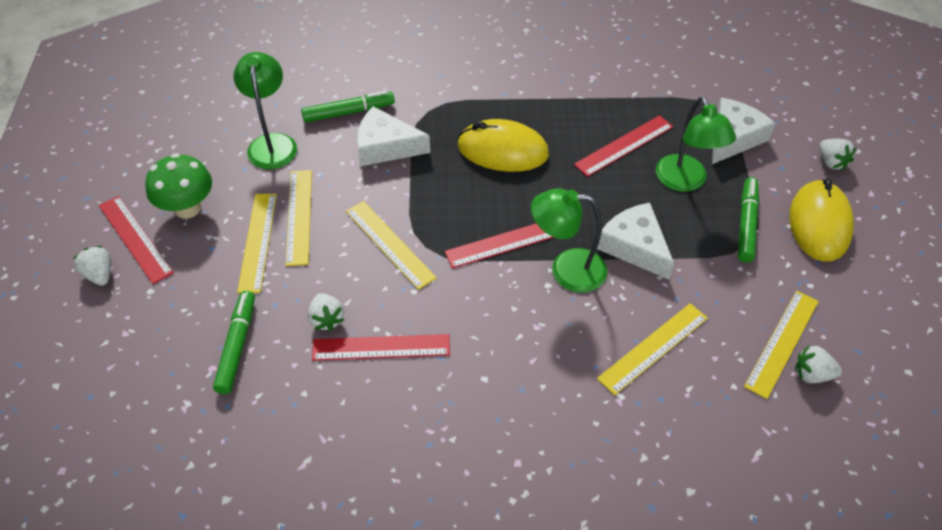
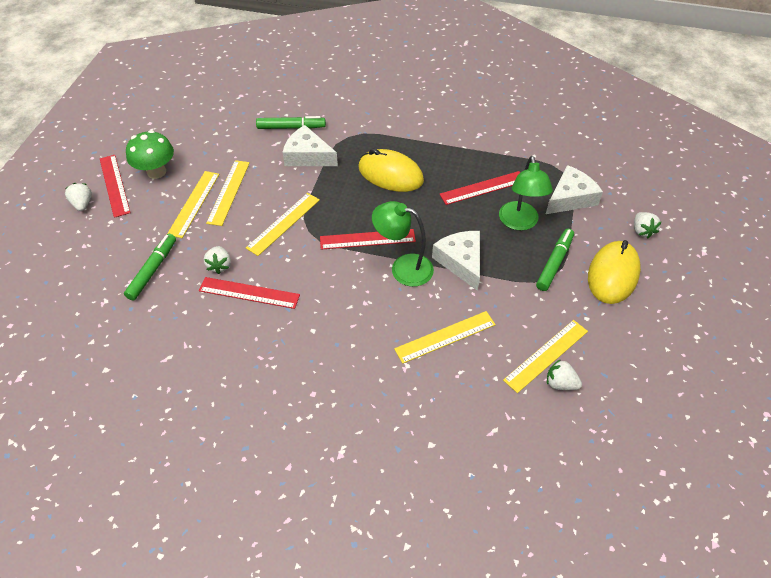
camera: 15 degrees right, 0 degrees up
green lamp [234,52,297,169] -> none
yellow ruler [346,201,437,290] -> yellow ruler turned 60 degrees clockwise [246,193,320,256]

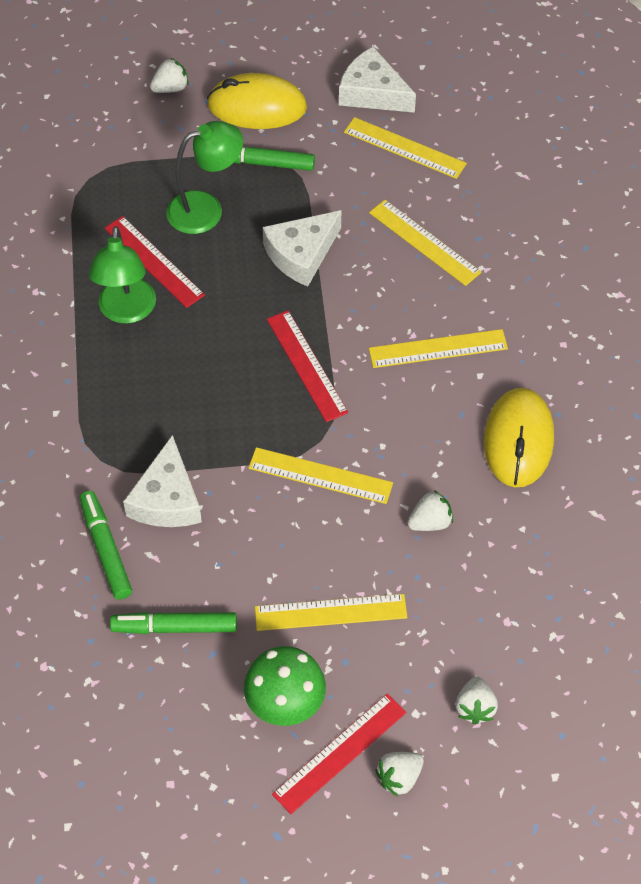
camera: 110 degrees left, 5 degrees up
green marker [124,234,176,300] -> green marker moved to [110,612,237,634]
red ruler [199,277,300,309] -> none
yellow ruler [206,160,250,226] -> yellow ruler moved to [369,329,508,368]
yellow mouse [358,149,424,192] -> yellow mouse moved to [484,388,554,487]
green lamp [372,201,434,287] -> green lamp moved to [89,226,156,324]
white cheese [546,165,603,214] -> white cheese moved to [339,47,416,113]
white strawberry [547,359,582,390] -> white strawberry moved to [455,676,498,725]

